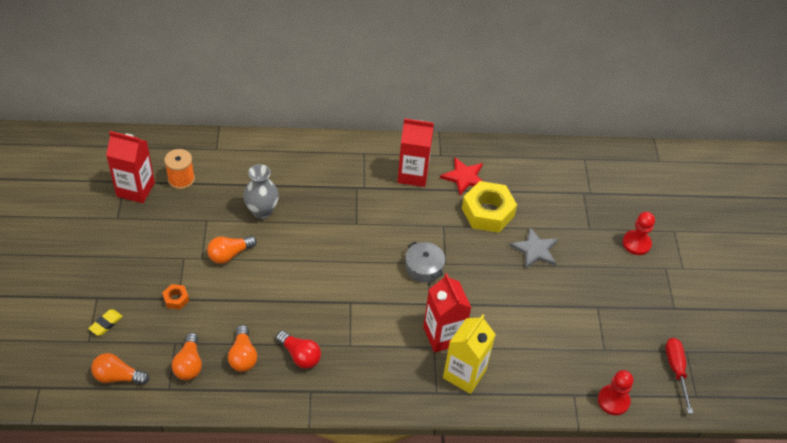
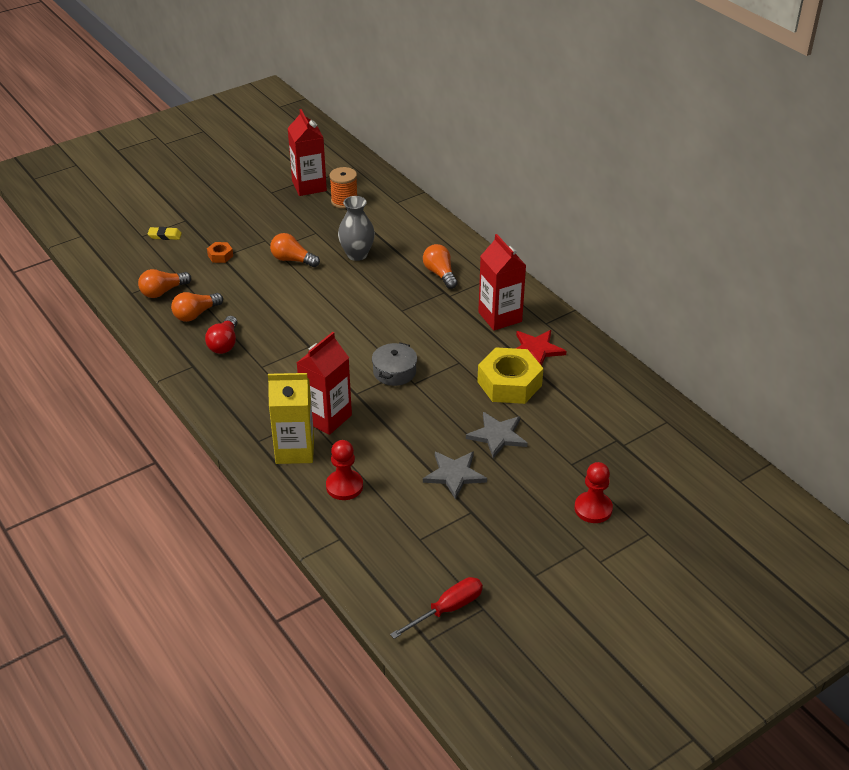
camera: 60 degrees right, 10 degrees down
orange light bulb [91,353,149,385] -> orange light bulb moved to [423,244,458,289]
red pawn [598,370,633,415] -> red pawn moved to [326,440,363,500]
none -> grey star [423,452,487,500]

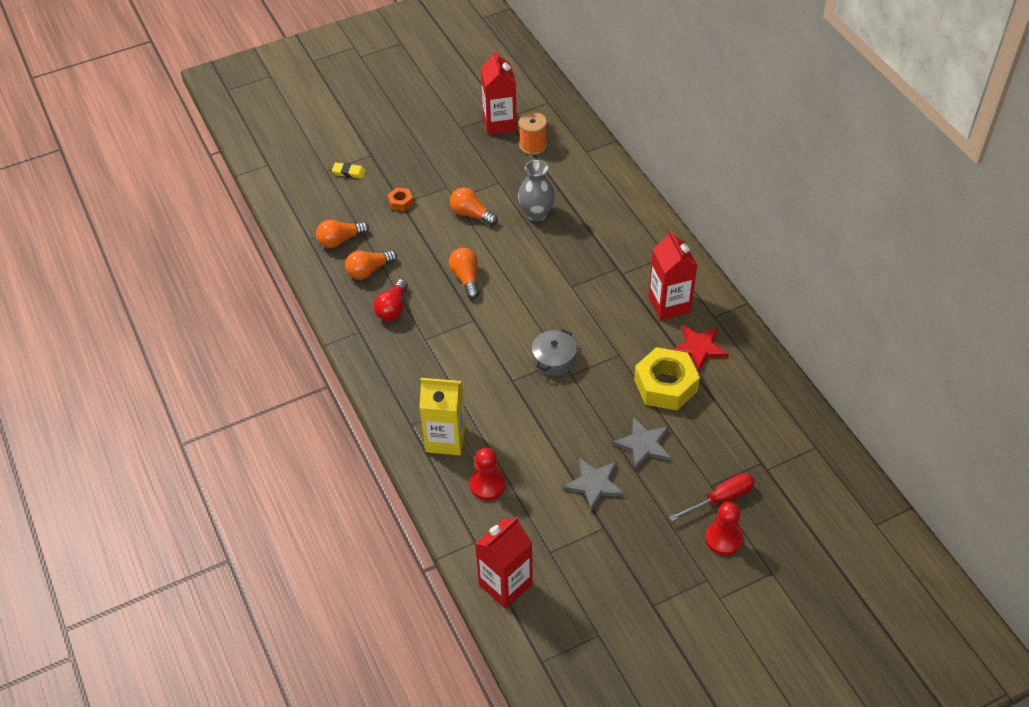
camera: 10 degrees right, 10 degrees up
red carton [297,332,352,435] -> red carton moved to [475,517,533,609]
red screwdriver [390,577,483,639] -> red screwdriver moved to [669,473,755,522]
orange light bulb [423,244,458,289] -> orange light bulb moved to [449,248,479,299]

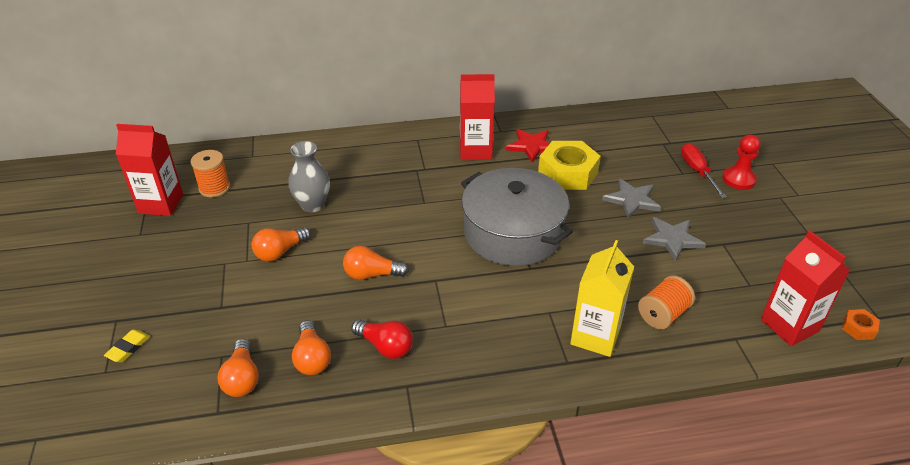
camera: 75 degrees left, 10 degrees down
orange nut [388,187,413,211] -> orange nut moved to [842,309,880,340]
red pawn [469,448,505,500] -> orange spool [638,275,695,329]
grey pot [532,329,577,376] -> grey pot [461,168,573,266], size x2.22

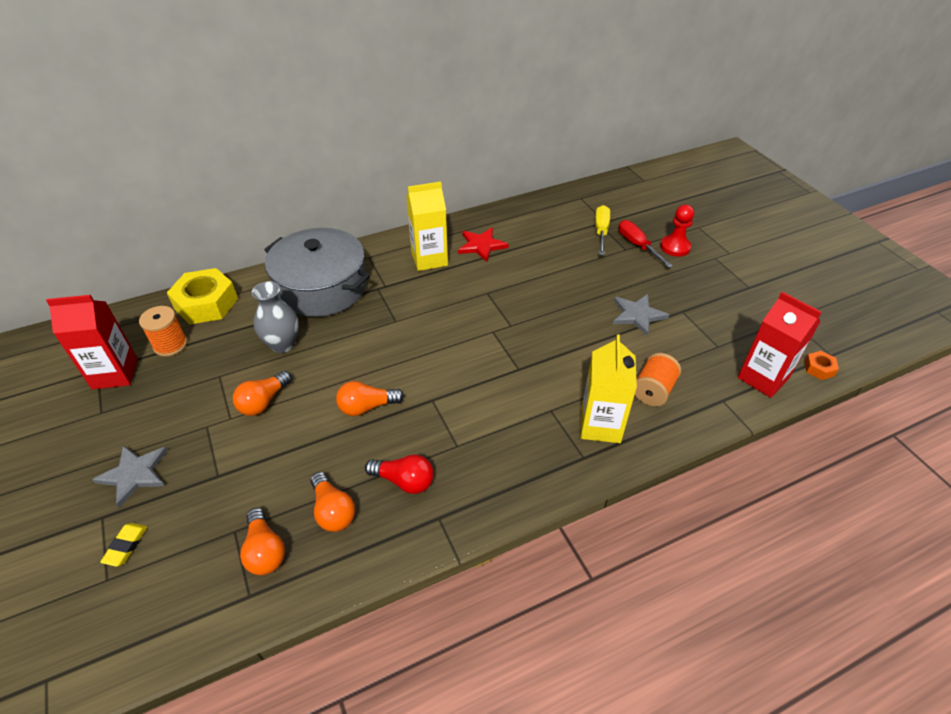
camera: 15 degrees left, 5 degrees up
red carton [460,74,495,160] -> yellow carton [406,182,448,271]
grey pot [461,168,573,266] -> grey pot moved to [264,228,370,317]
yellow nut [538,141,601,190] -> yellow nut moved to [167,268,238,325]
grey star [602,178,661,219] -> grey star moved to [92,445,168,508]
none -> yellow screwdriver [595,205,610,255]

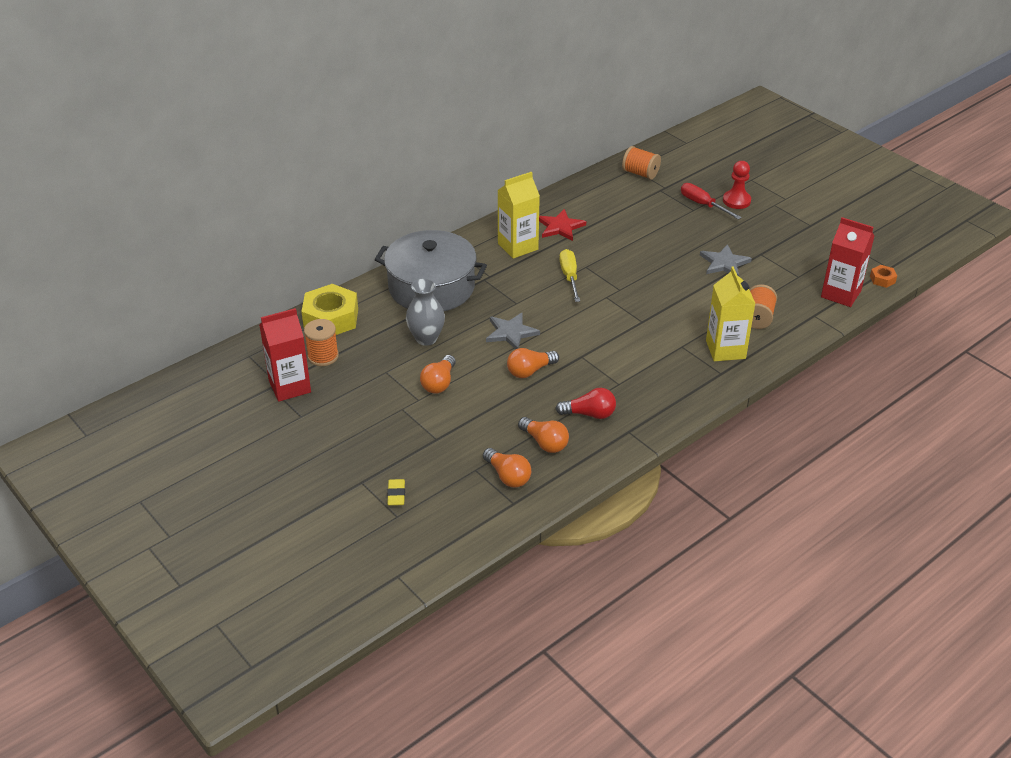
camera: 15 degrees left, 5 degrees down
grey star [92,445,168,508] -> grey star moved to [486,312,540,349]
yellow screwdriver [595,205,610,255] -> yellow screwdriver moved to [559,249,580,302]
none -> orange spool [622,146,661,180]

